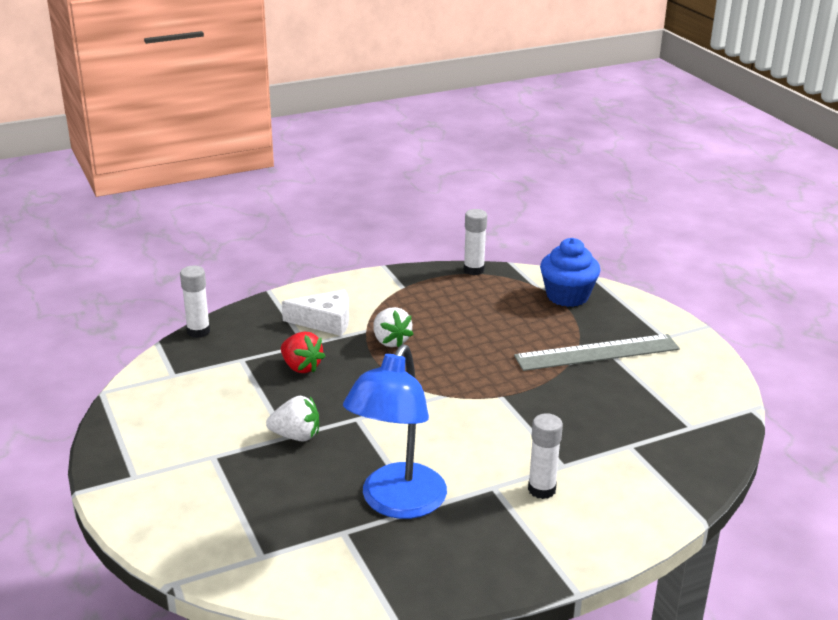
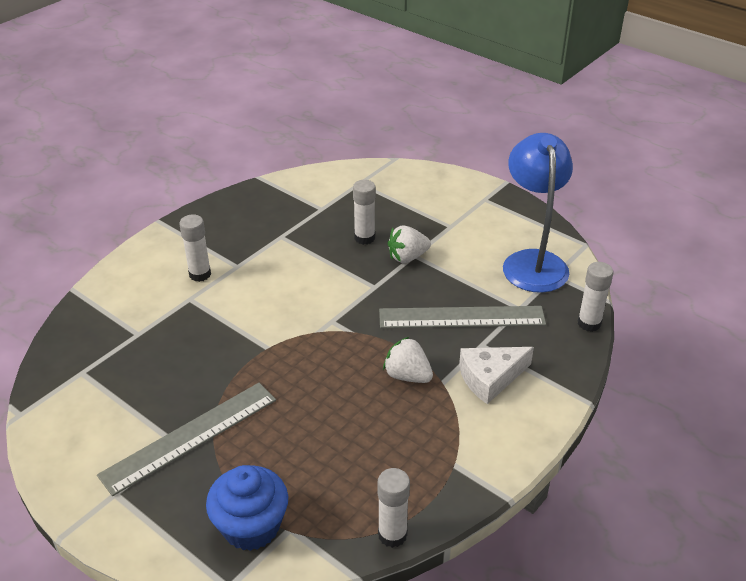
camera: 155 degrees right, 10 degrees up
red strawberry [281,332,325,373] -> grey ruler [379,306,546,328]
blue lamp [343,344,447,519] -> blue lamp moved to [503,133,573,293]
none -> white glue stick [353,180,376,245]

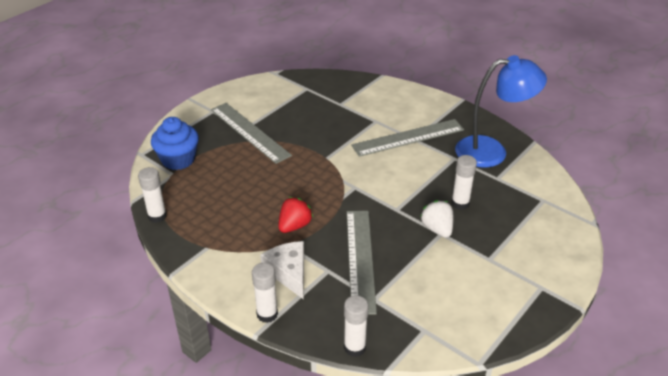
camera: 90 degrees right, 0 degrees up
white glue stick [179,214,211,282] -> white glue stick moved to [252,263,278,323]
white strawberry [383,337,433,383] -> red strawberry [278,197,313,233]
blue lamp [503,133,573,293] -> blue lamp moved to [455,55,547,168]
none -> grey ruler [351,119,464,157]

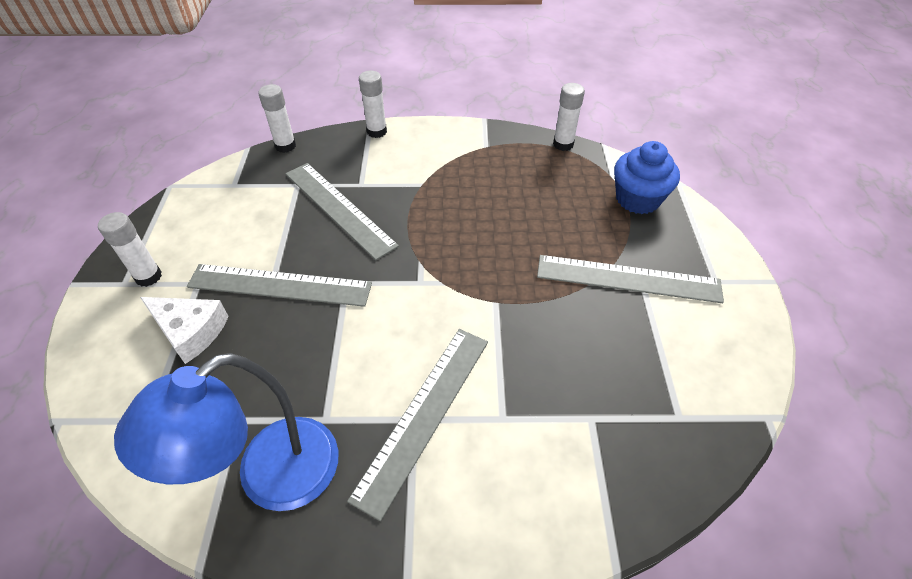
camera: 140 degrees right, 10 degrees up
white cheese [260,241,304,300] -> white cheese moved to [140,297,229,364]
red strawberry [278,197,313,233] -> none
white strawberry [420,200,453,238] -> grey ruler [187,264,372,307]
white glue stick [451,155,477,210] -> white glue stick moved to [98,212,162,287]

